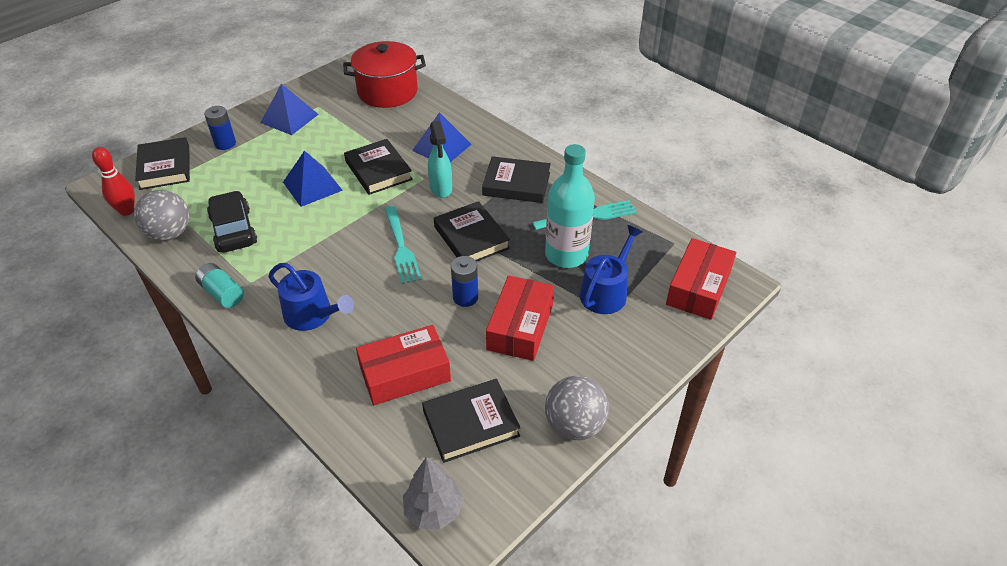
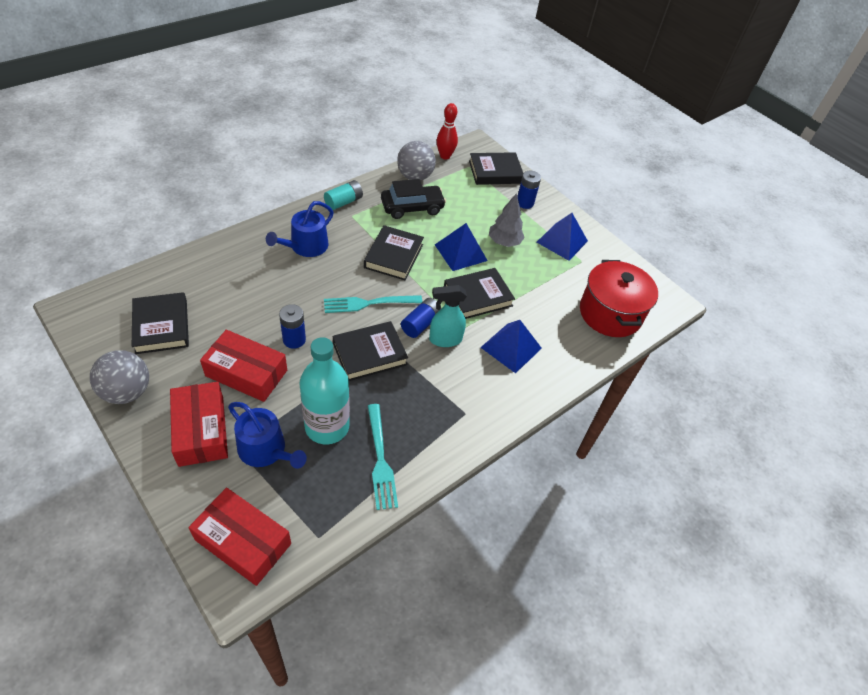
camera: 90 degrees right, 5 degrees up
red box [356,325,451,405] -> red box moved to [170,382,228,467]
grey tree [403,457,463,530] -> grey tree moved to [489,193,525,247]
black book [482,156,551,203] -> black book moved to [364,225,424,281]
none -> blue battery [401,298,442,338]

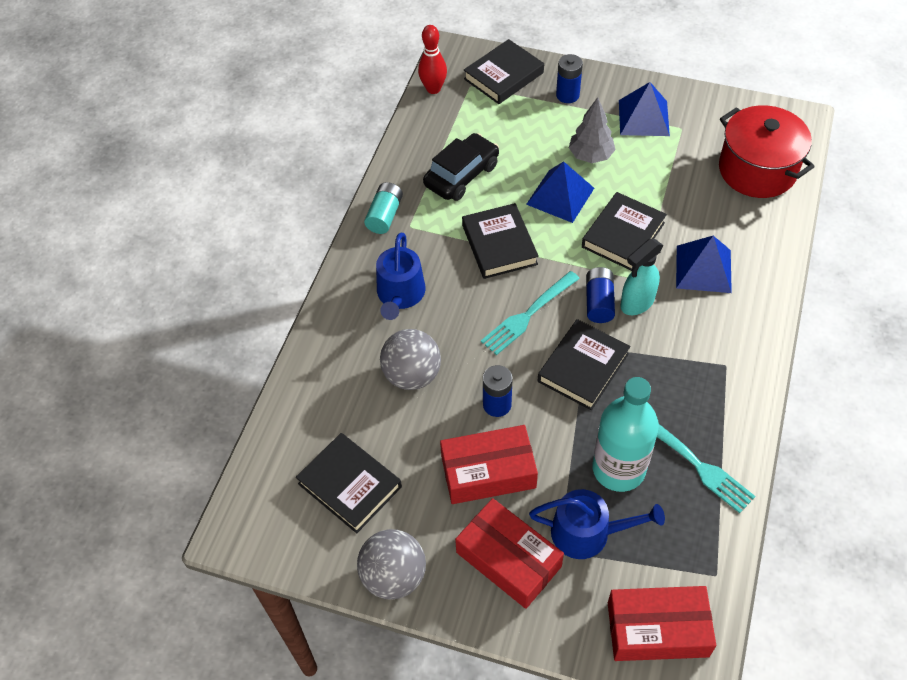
camera: 25 degrees left, 5 degrees up
grey ball [397,141,436,181] -> grey ball moved to [380,329,441,390]

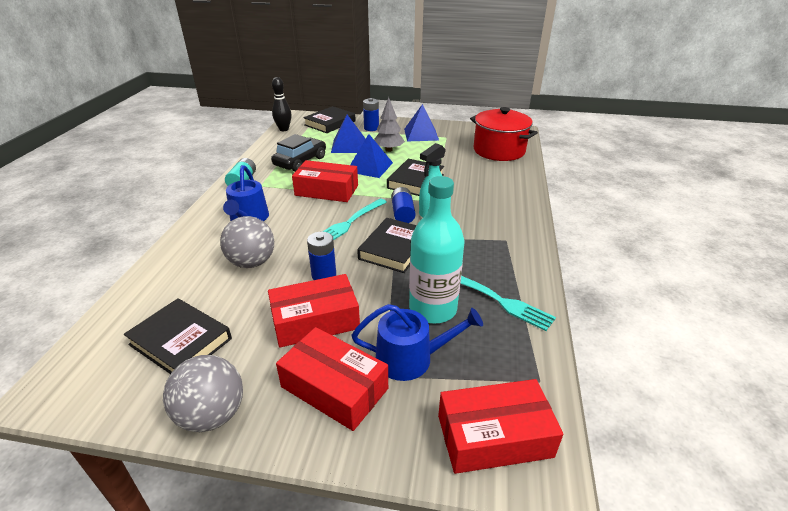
camera: 10 degrees left, 20 degrees down
red bowling pin [418,25,447,94] -> black bowling pin [272,77,291,131]
black book [462,203,539,279] -> red box [292,160,358,202]
blue pyramid [676,236,732,293] -> blue pyramid moved to [331,115,366,153]

